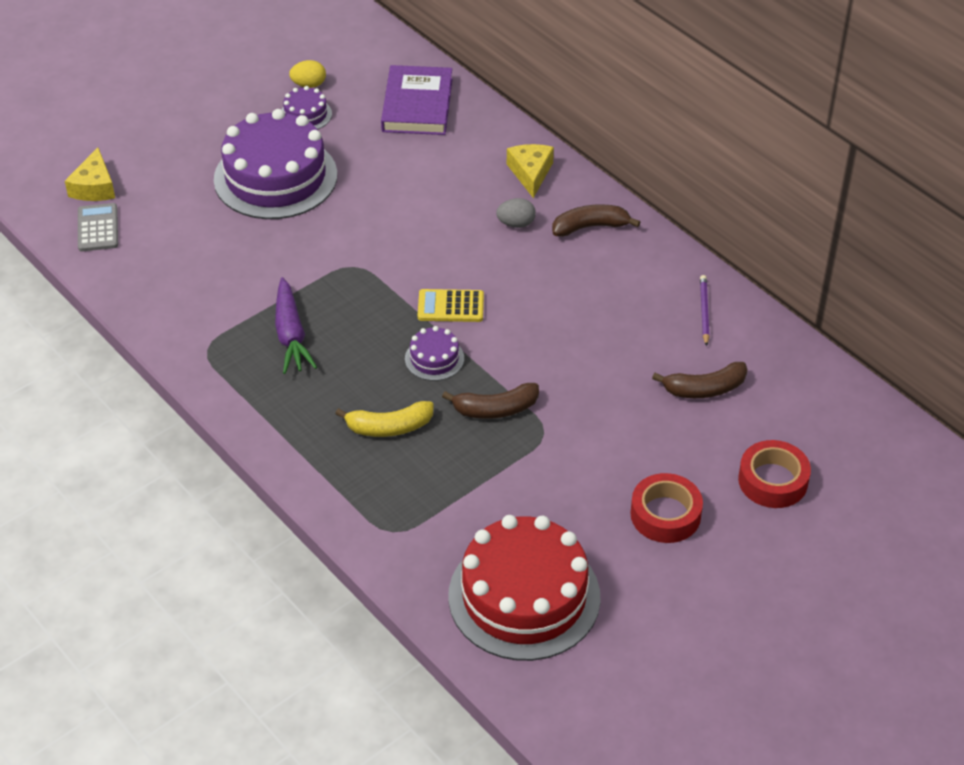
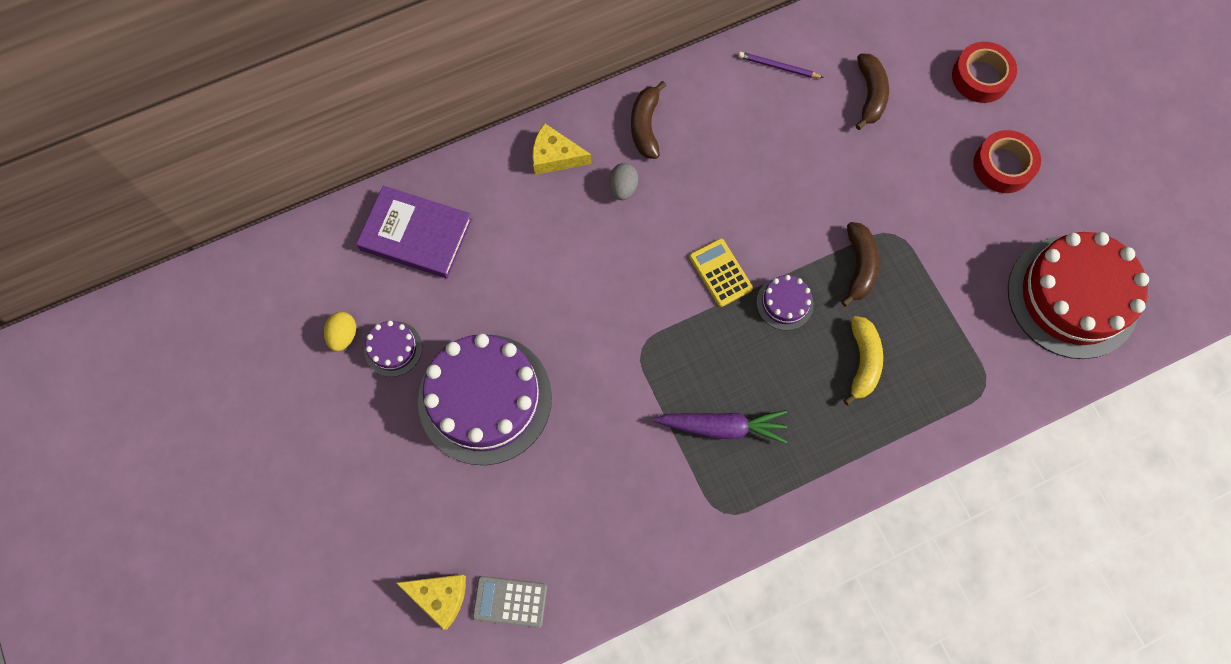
camera: 75 degrees left, 25 degrees up
yellow calculator [418,289,484,322] -> yellow calculator turned 135 degrees clockwise [689,238,753,307]

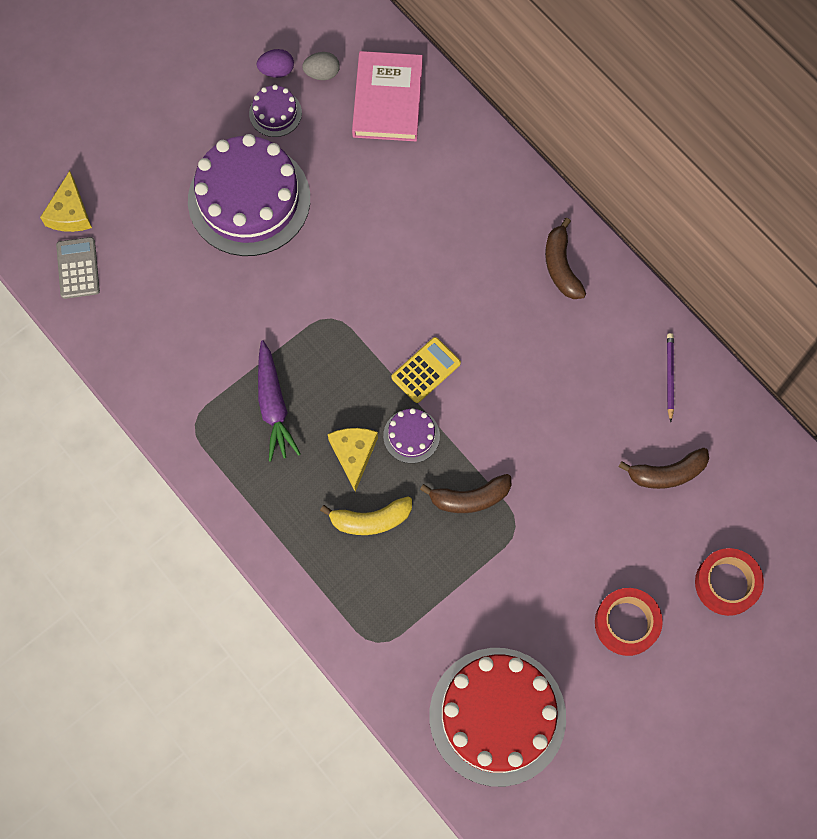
camera: 75 degrees right, 0 degrees up
yellow egg [324,312,356,352] -> purple egg [257,49,294,78]
purple book [356,186,472,279] -> pink book [352,51,423,141]
yellow cheese [532,123,591,175] -> yellow cheese moved to [328,428,378,492]
grey egg [609,163,638,200] -> grey egg moved to [302,52,340,80]
brown banana [631,81,667,159] -> brown banana turned 90 degrees counterclockwise [545,218,586,299]

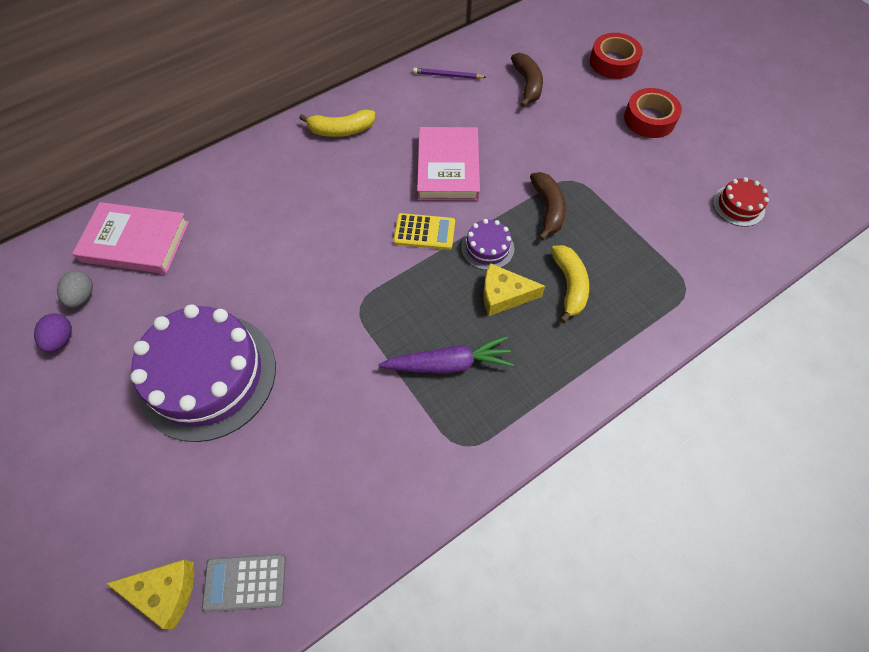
camera: 85 degrees left, 10 degrees down
purple cake [249,85,302,137] -> none
yellow calculator [391,337,461,403] -> yellow calculator turned 135 degrees clockwise [393,213,455,250]
red cake [429,648,566,787] -> red cake [713,177,769,227], size x0.44
brown banana [545,218,586,299] -> yellow banana [299,110,375,137]
none -> pink book [417,127,480,201]

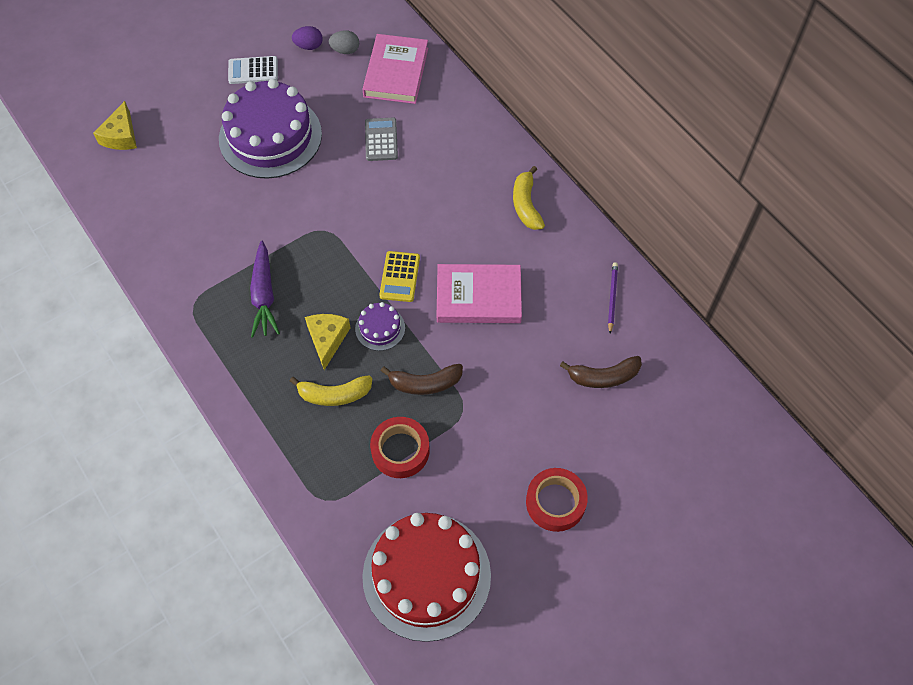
camera: 90 degrees right, 0 degrees up
grey calculator [202,554,286,612] -> grey calculator moved to [365,118,398,161]
red tape [590,33,643,79] -> red tape moved to [370,417,430,478]
red cake [713,177,769,227] -> red cake [362,513,491,642], size x2.28
none -> white calculator [228,56,278,84]

